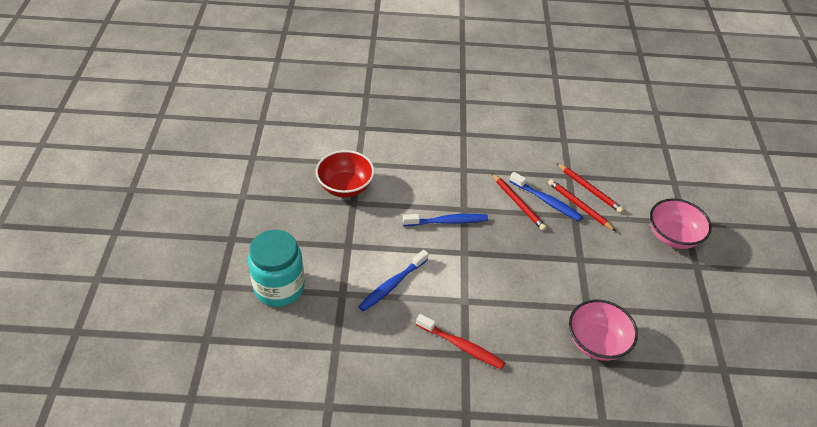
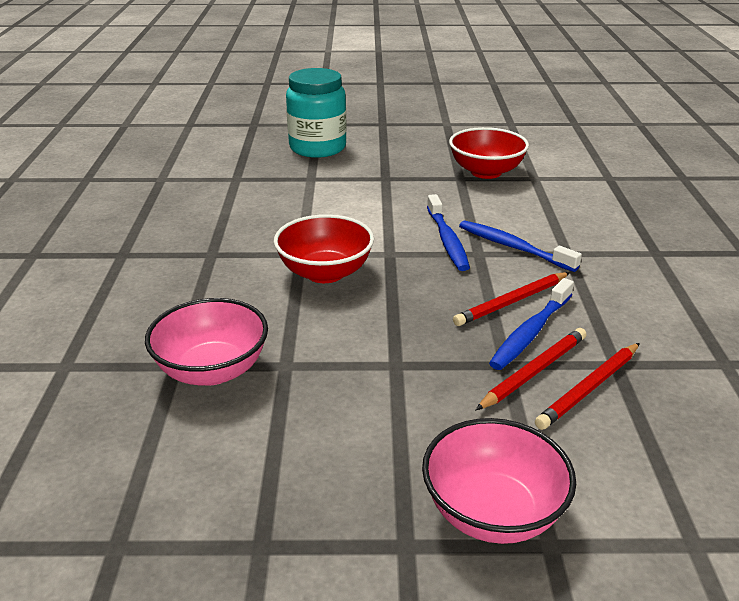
camera: 90 degrees right, 15 degrees down
blue toothbrush [358,250,429,312] -> blue toothbrush moved to [459,220,582,272]
red toothbrush [416,314,505,370] -> none
none -> red bowl [274,214,374,283]

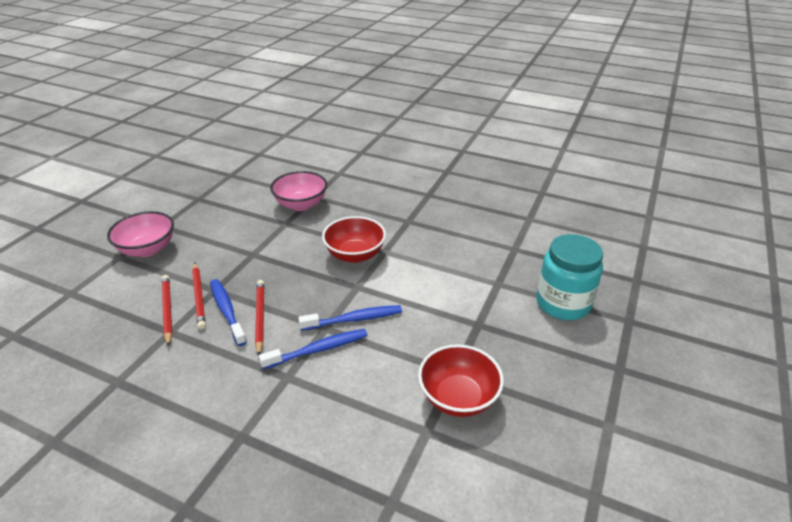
camera: 115 degrees right, 5 degrees up
blue toothbrush [427,194,470,271] -> blue toothbrush turned 150 degrees clockwise [298,305,402,331]

